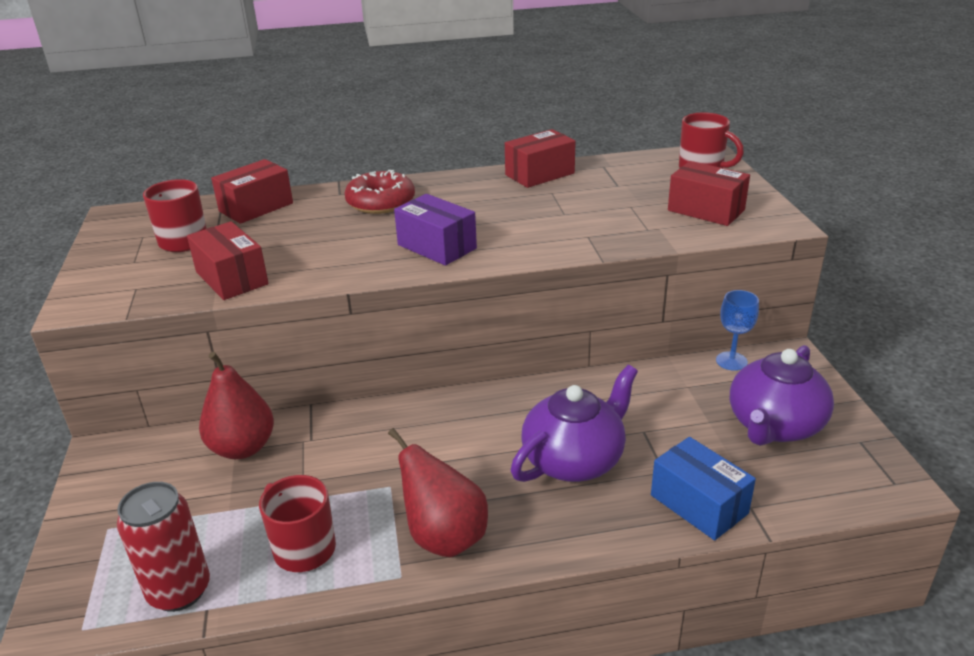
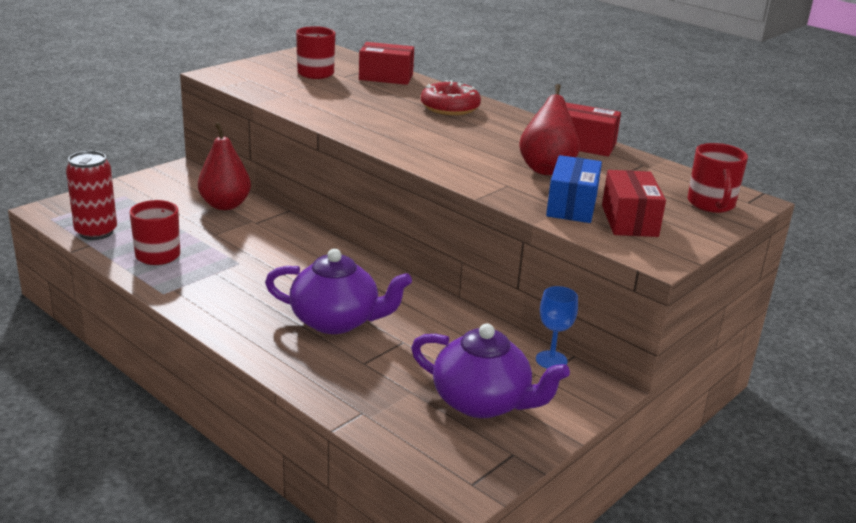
camera: 50 degrees right, 5 degrees down
red box [187,221,269,300] -> none
red pear [388,428,488,557] -> red pear moved to [519,84,580,175]
purple box [394,194,477,266] -> none
blue box [651,437,756,540] -> blue box moved to [546,155,602,223]
purple teapot [730,345,834,446] -> purple teapot turned 150 degrees counterclockwise [411,323,570,418]

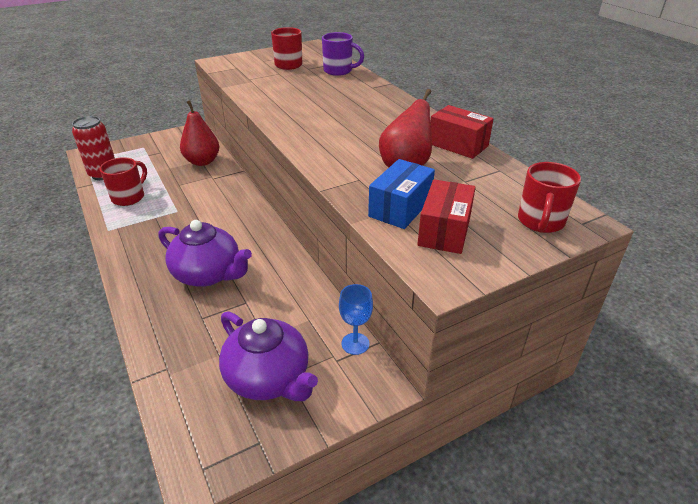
camera: 20 degrees right, 10 degrees up
red box [359,42,414,85] -> purple mug [322,32,364,76]
red donut [421,80,481,115] -> none

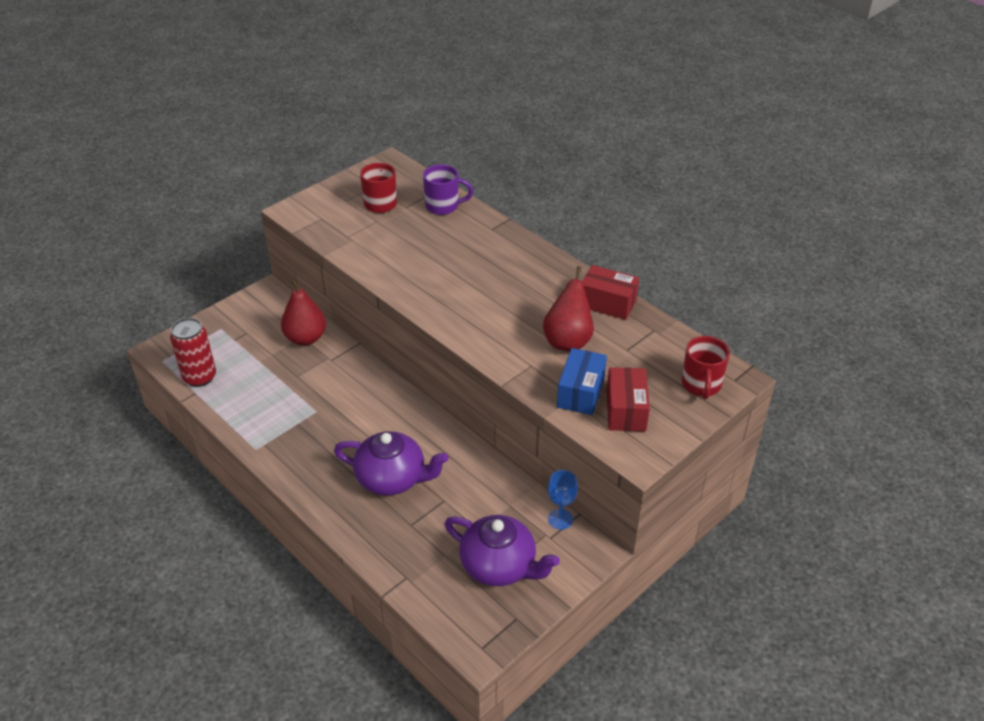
camera: 15 degrees left, 5 degrees up
red mug [100,157,147,206] -> none

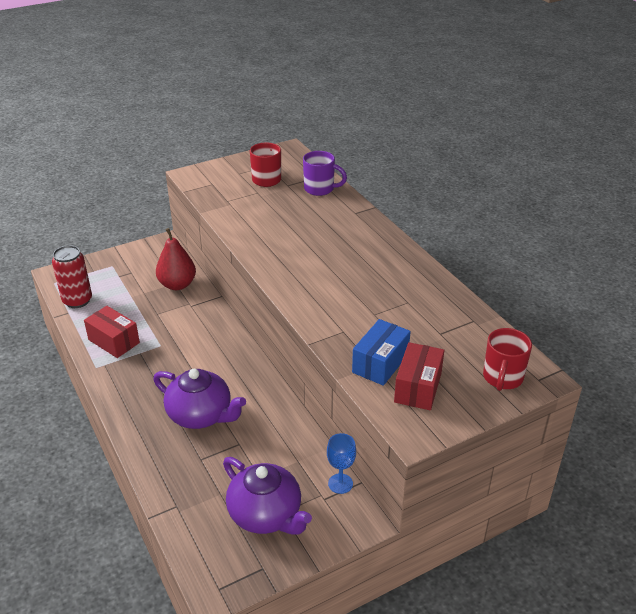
camera: 15 degrees right, 5 degrees down
red pear [543,266,594,351] -> none
red box [582,265,639,320] -> red box moved to [84,306,140,358]

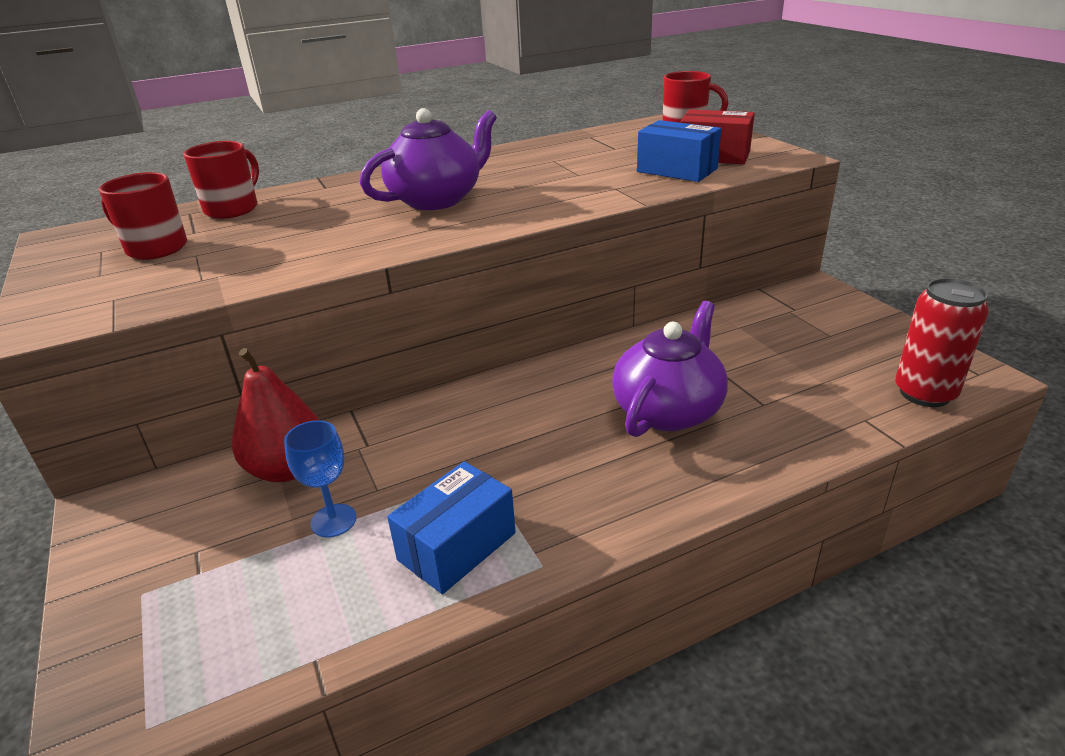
camera: 85 degrees left, 5 degrees down
red can [52,245,92,308] -> red can moved to [895,278,989,407]
red box [84,306,140,358] -> blue box [387,461,516,594]
purple teapot [223,457,312,534] -> purple teapot moved to [360,108,497,210]
purple mug [303,151,347,196] -> red mug [184,141,259,219]
blue goblet [327,433,356,494] -> blue goblet moved to [284,420,357,537]

